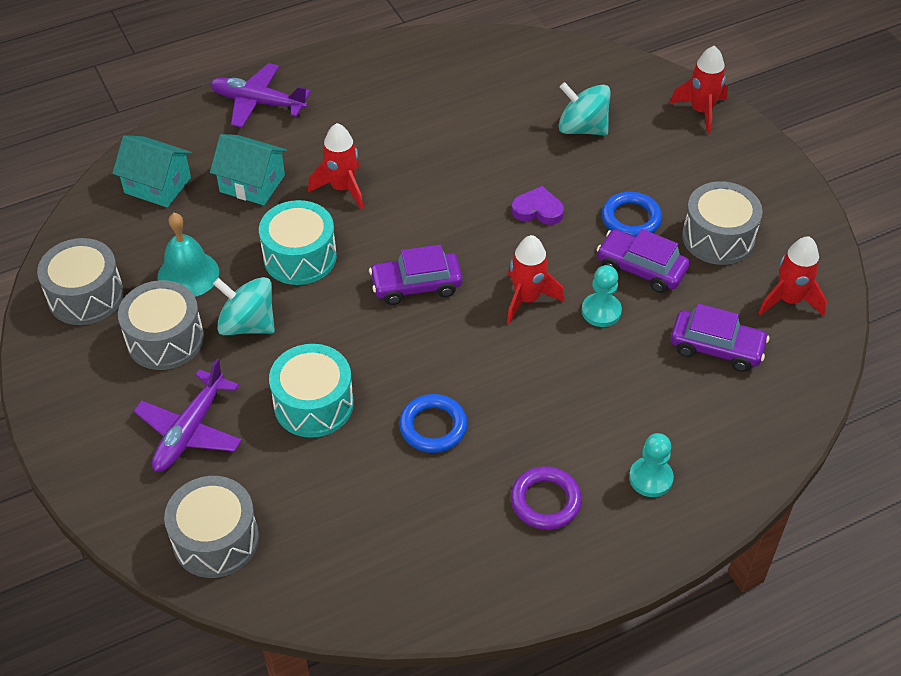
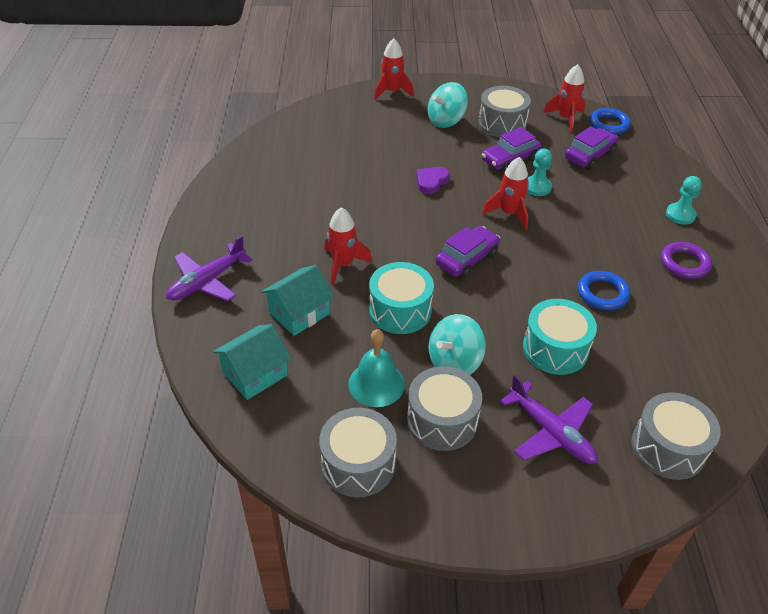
camera: 65 degrees left, 5 degrees down
purple car [369,245,462,305] -> purple car turned 150 degrees counterclockwise [435,226,500,279]
turquoise spinning top [559,82,611,136] -> turquoise spinning top moved to [428,82,468,128]
blue ring [602,192,662,237] -> blue ring moved to [589,108,631,135]

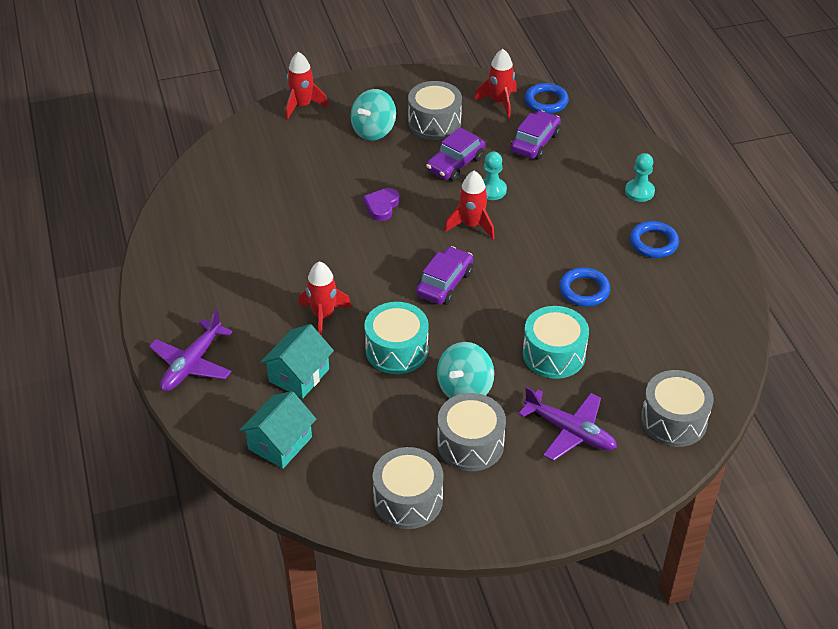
camera: 15 degrees left, 0 degrees up
turquoise bell [348,329,405,407] -> none
purple ring [661,242,712,279] -> blue ring [630,221,679,258]

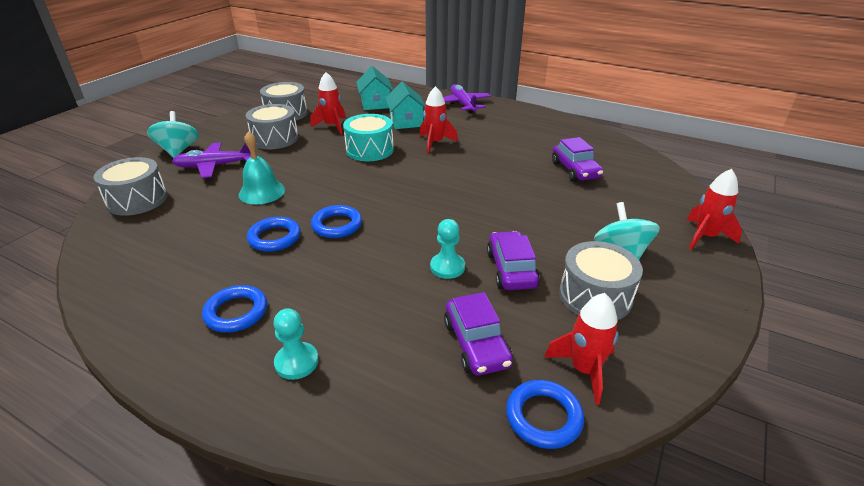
camera: 135 degrees right, 10 degrees down
purple heart [363,188,400,221] -> none
purple car [416,246,473,305] -> purple car moved to [552,137,603,182]
turquoise spinning top [437,342,494,398] -> turquoise spinning top moved to [147,111,199,158]
red rocket [445,171,495,239] -> red rocket moved to [310,72,346,135]
turquoise drum [523,306,589,379] -> turquoise bell [238,131,285,204]
none -> blue ring [311,205,362,238]

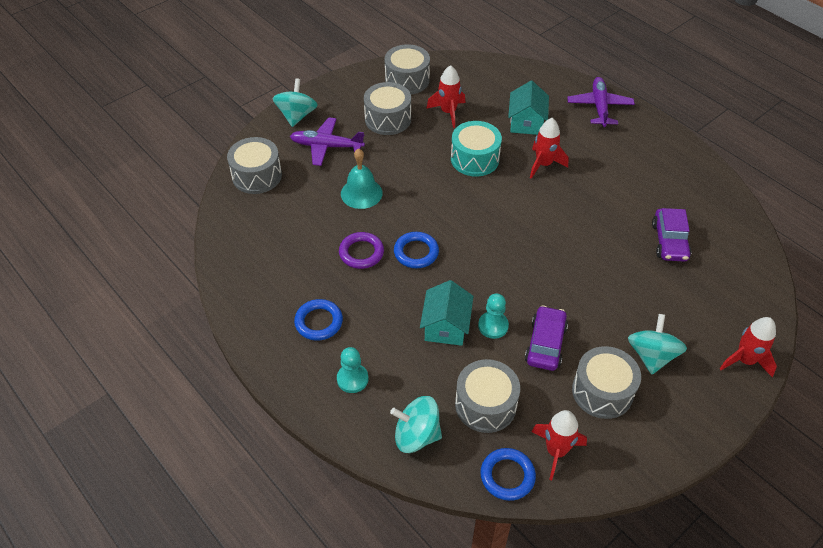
camera: 20 degrees right, 15 degrees up
blue ring [247,217,301,252] -> purple ring [339,232,384,269]
turquoise house [356,66,393,110] -> turquoise house moved to [420,280,474,346]
purple car [444,292,513,376] -> grey drum [455,359,520,433]
none -> turquoise spinning top [390,396,442,453]

